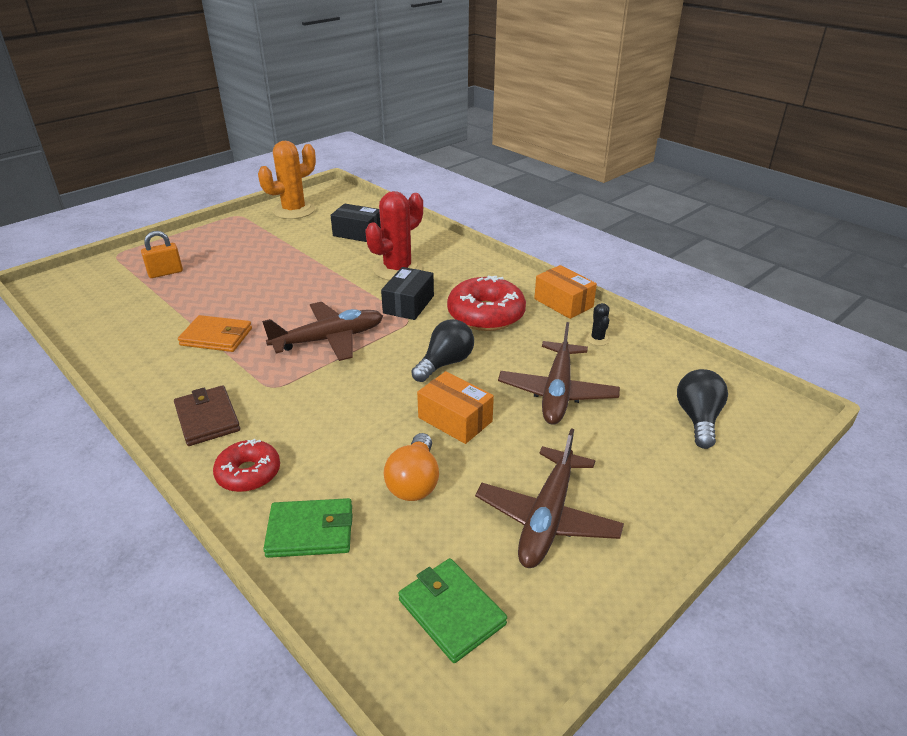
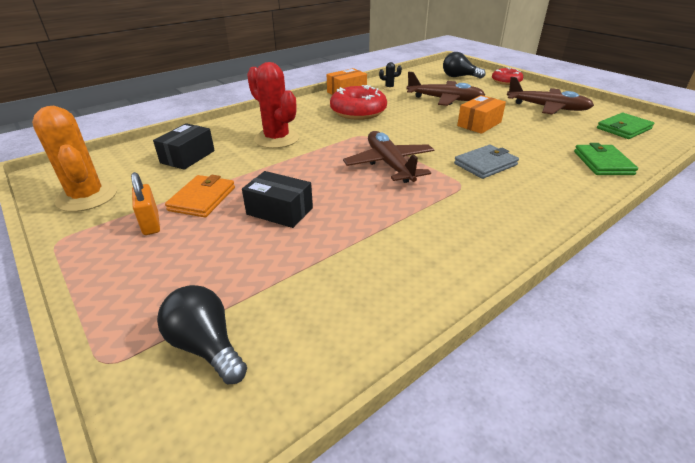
camera: 85 degrees left, 0 degrees up
orange padlock [141,231,183,278] -> orange padlock moved to [131,172,160,235]
brown wallet [174,385,240,446] -> none
orange wallet [178,315,252,352] -> orange wallet moved to [165,175,235,217]
red donut [213,439,280,492] -> red donut moved to [492,68,523,85]
black box [381,267,434,320] -> black box moved to [242,171,313,228]
orange light bulb [384,433,439,501] -> none
black light bulb [411,319,474,382] -> black light bulb moved to [157,285,247,384]
none -> grey wallet [454,145,519,179]

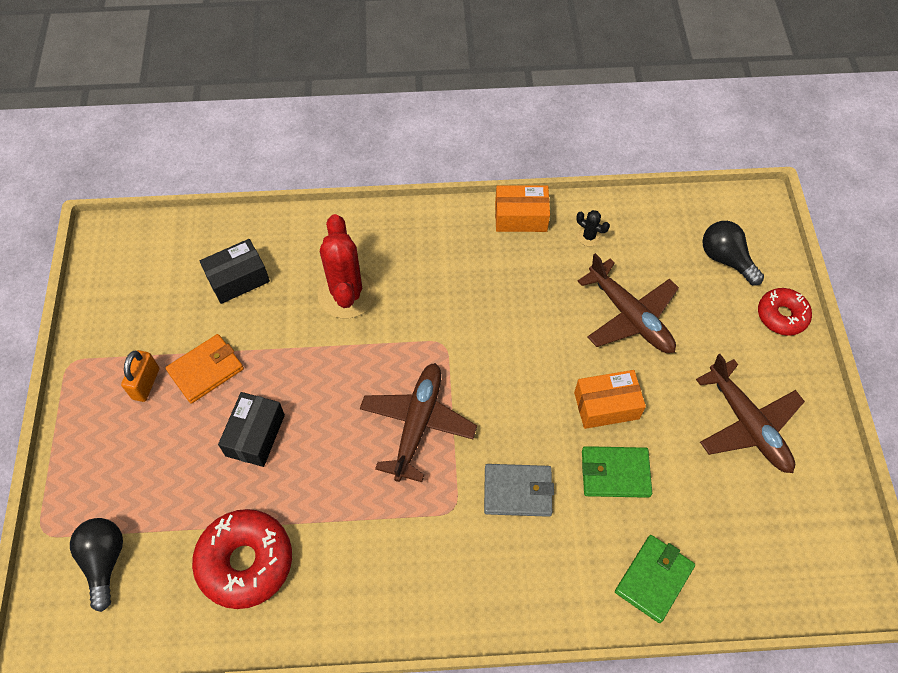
camera: 35 degrees right, 25 degrees up
orange cactus [32,106,117,212] -> none
black box [242,171,313,228] -> black box turned 45 degrees clockwise [218,392,285,467]
red donut [330,85,387,120] -> red donut moved to [192,509,292,609]
green wallet [597,113,654,139] -> green wallet moved to [582,446,652,498]

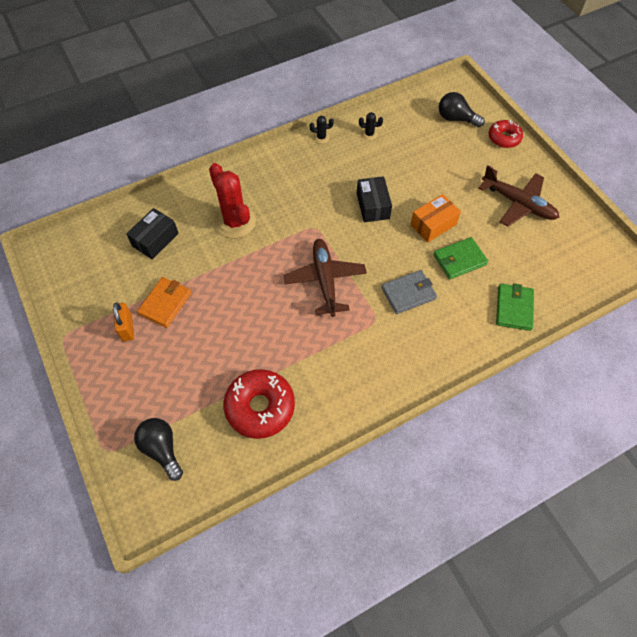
camera: 25 degrees left, 0 degrees up
black box [218,392,285,467] -> black box moved to [357,176,392,222]
orange box [495,185,550,232] -> black cactus [309,116,334,144]
brown plane [577,253,679,353] -> none

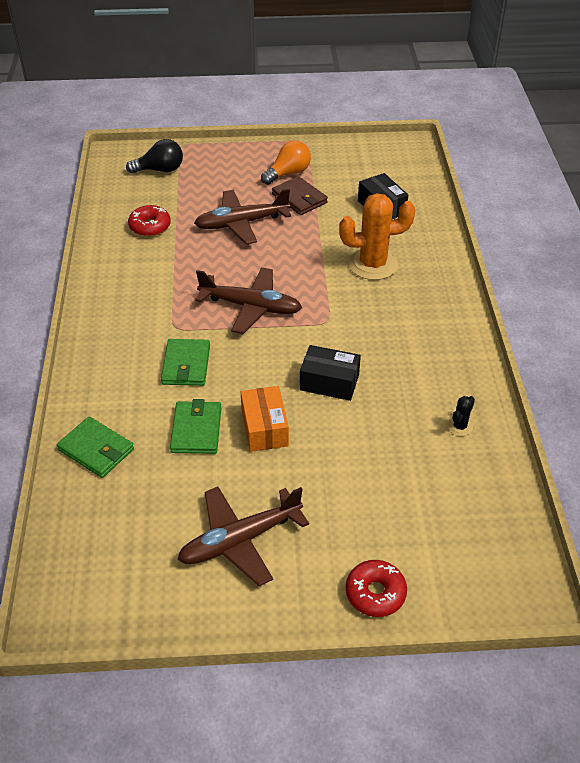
camera: 115 degrees right, 15 degrees down
orange padlock [113,302,134,342] -> orange light bulb [261,140,311,185]
orange wallet [137,277,191,328] -> brown wallet [272,176,328,215]
red cactus [209,163,256,238] -> orange cactus [339,193,415,280]
red donut [223,369,295,439] -> red donut [128,205,171,237], size x0.62
black cactus [309,116,334,144] -> none
grey wallet [381,270,437,314] -> green wallet [161,339,210,386]
black light bulb [439,92,485,127] -> none
none -> brown plane [194,189,291,244]

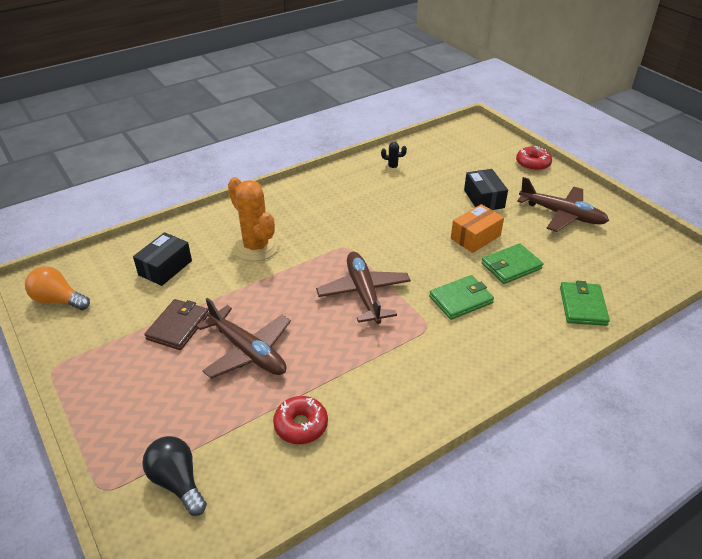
camera: 120 degrees left, 5 degrees down
orange light bulb [261,140,311,185] -> orange light bulb moved to [25,266,90,310]
black box [300,345,361,401] -> black box moved to [464,169,508,210]

